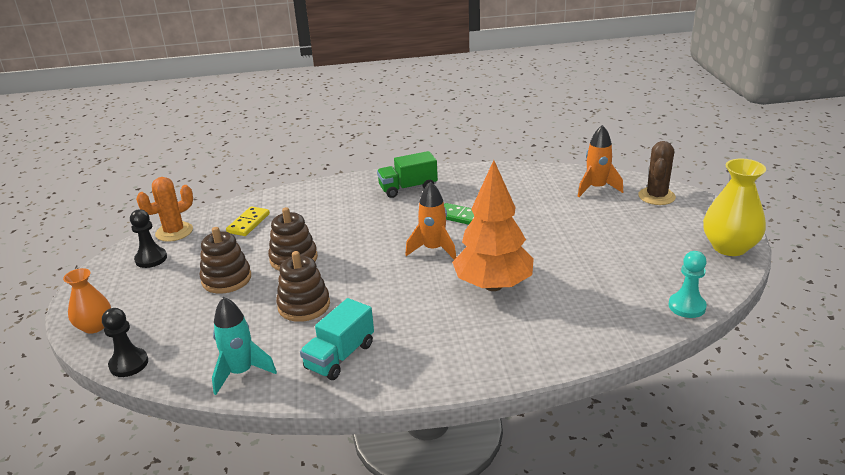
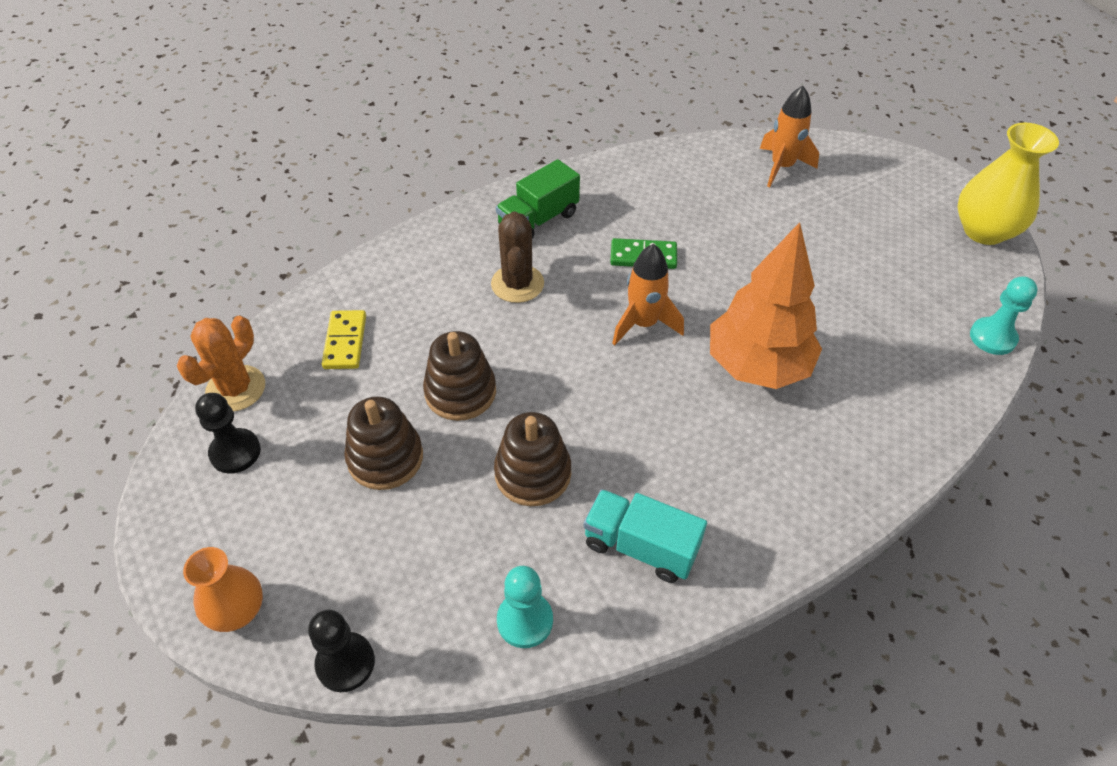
camera: 25 degrees left, 20 degrees up
turquoise rocket [212,297,277,395] -> turquoise pawn [497,566,553,648]
turquoise truck [300,298,374,380] -> turquoise truck turned 105 degrees clockwise [583,489,707,583]
brown cactus [638,141,676,205] -> brown cactus moved to [491,212,544,303]

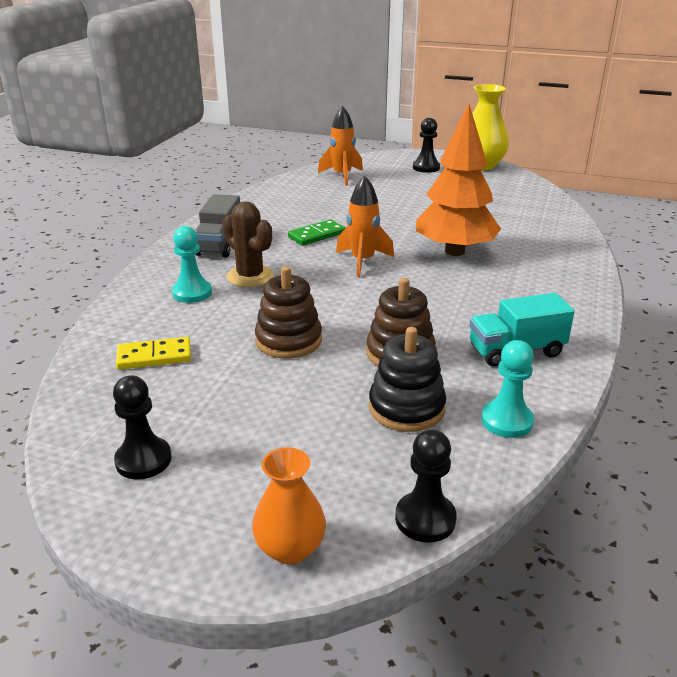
camera: 40 degrees left, 20 degrees down
orange cactus [177,316,265,412] -> none
yellow domino [322,310,366,369] -> yellow domino turned 60 degrees counterclockwise [116,337,191,370]
brown stacking toy [344,396,423,490] -> none
green truck [496,159,580,239] -> grey truck [195,194,240,258]
turquoise pawn [970,276,1038,355] -> turquoise pawn moved to [172,226,212,303]
none -> black stacking toy [369,327,446,432]
none -> black pawn [413,118,440,173]

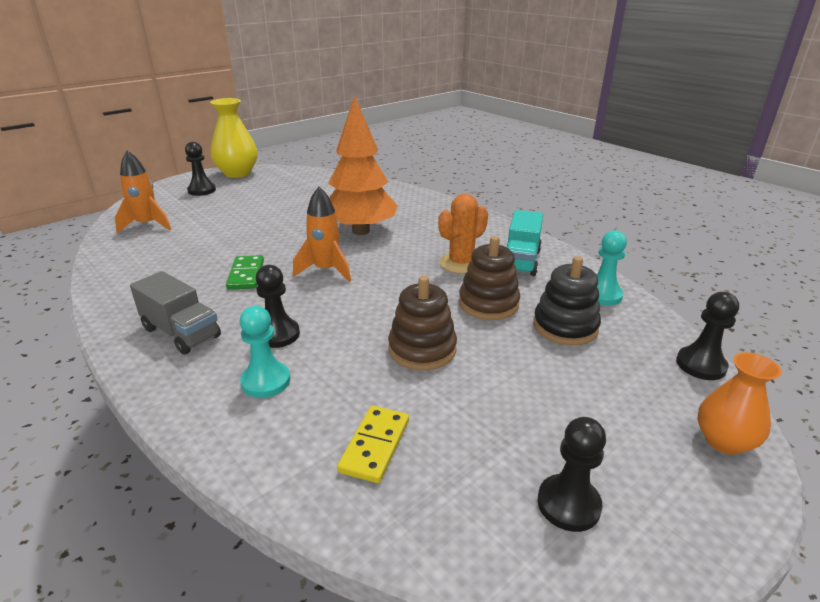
camera: 60 degrees left, 0 degrees up
brown cactus [222,201,274,287] -> black pawn [256,265,300,348]
none -> orange cactus [438,193,488,274]

